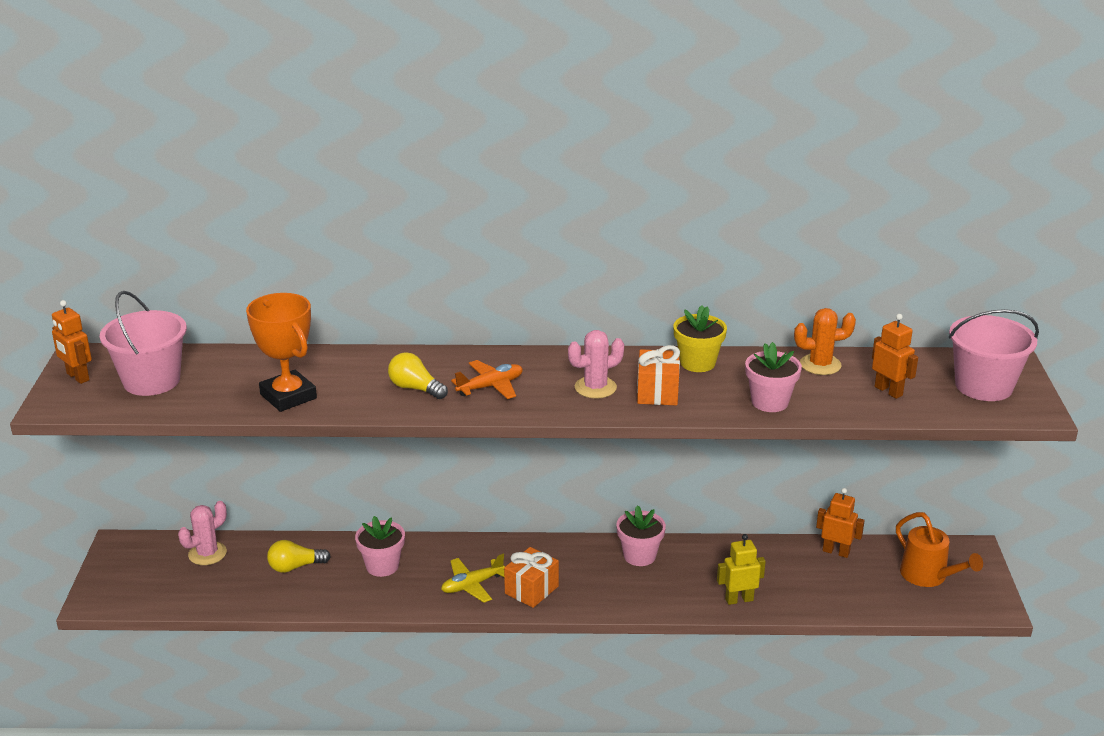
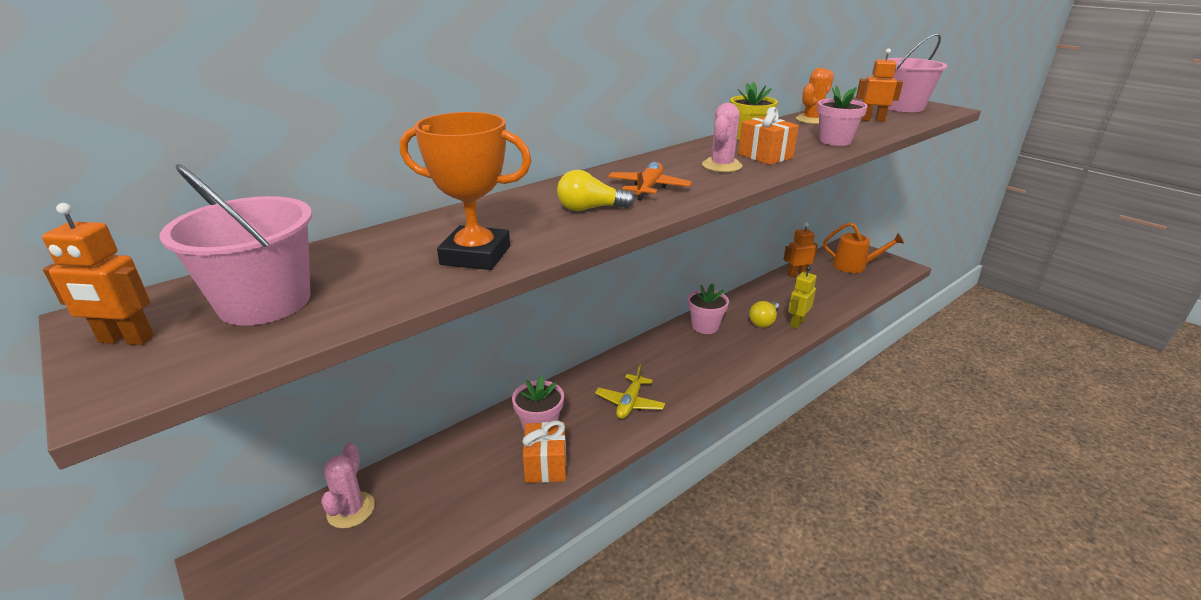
camera: 40 degrees left, 0 degrees up
yellow light bulb [267,540,331,573] -> yellow light bulb moved to [749,301,779,328]
orange gift [504,547,559,608] -> orange gift moved to [522,420,566,483]

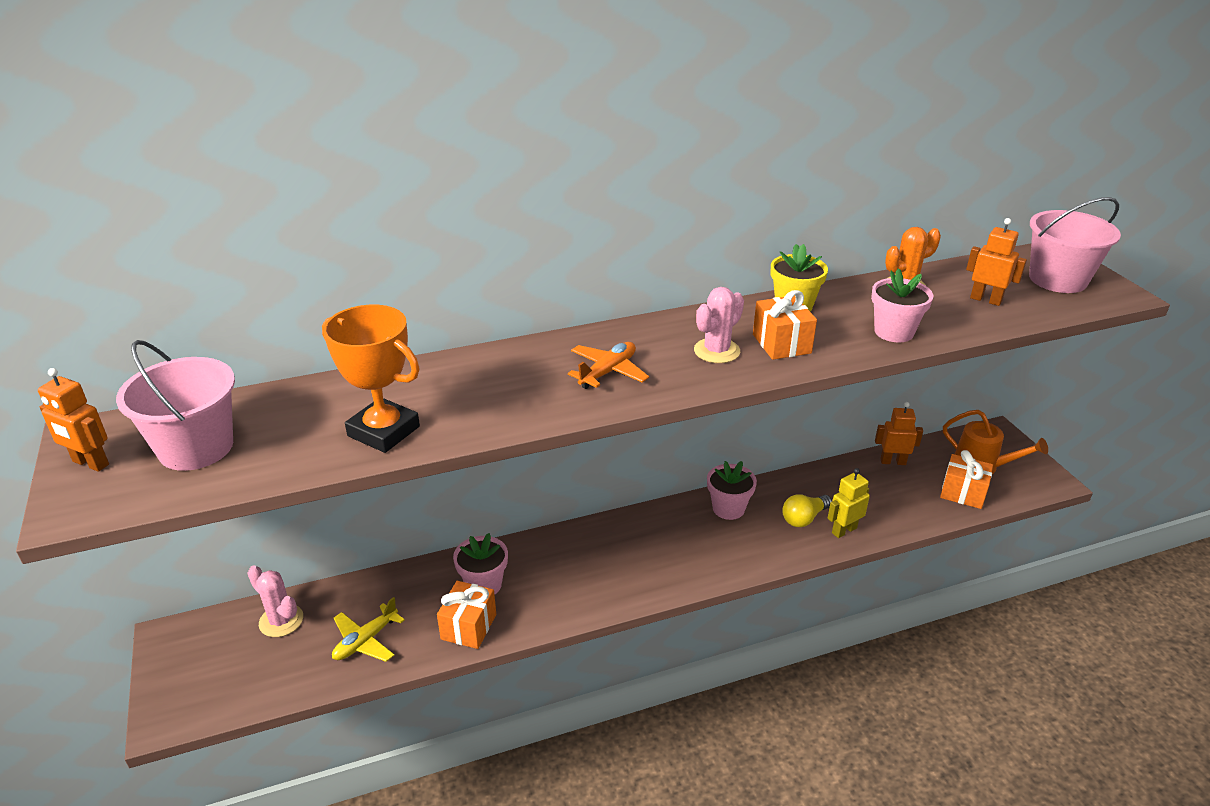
camera: 20 degrees right, 5 degrees up
pink cactus [321,443,375,529] -> pink cactus turned 75 degrees counterclockwise [247,566,303,637]
yellow light bulb [557,170,635,211] -> none
yellow plane [595,364,665,419] -> yellow plane moved to [332,597,405,662]
none -> orange gift [940,450,993,509]

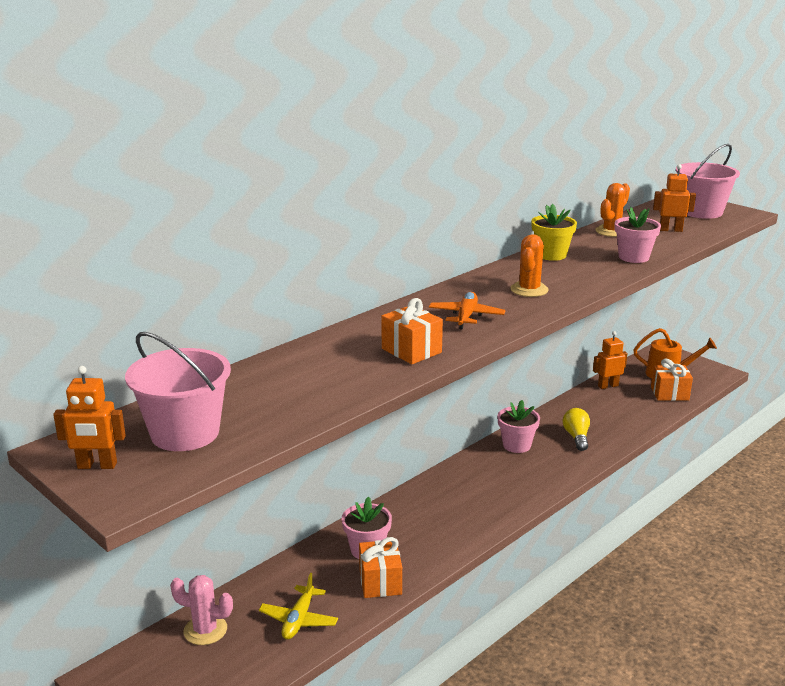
camera: 25 degrees left, 10 degrees down
orange trophy [322,305,420,453] -> none
pink cactus [694,287,744,363] -> orange cactus [511,234,548,297]
orange gift [753,290,817,360] -> orange gift moved to [381,298,443,364]
yellow light bulb [782,494,832,527] -> yellow light bulb turned 150 degrees clockwise [563,408,590,451]
yellow robot [828,468,870,538] -> none

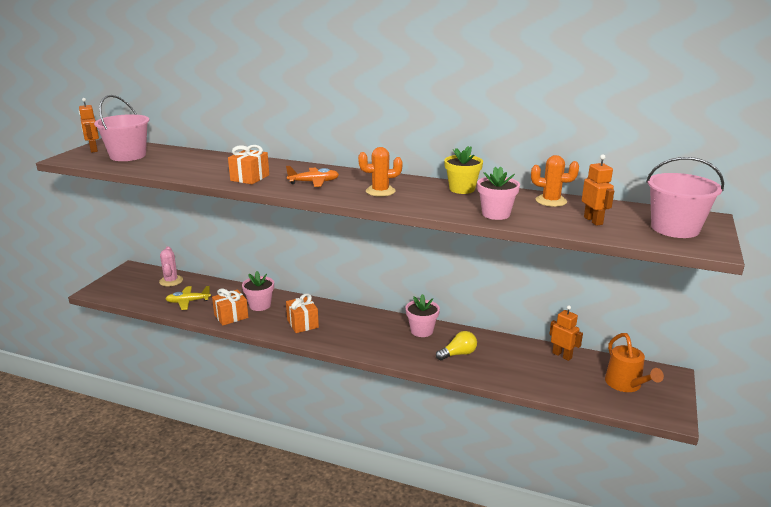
camera: 65 degrees right, 0 degrees up
orange gift [651,358,693,401] -> orange gift moved to [286,293,319,333]

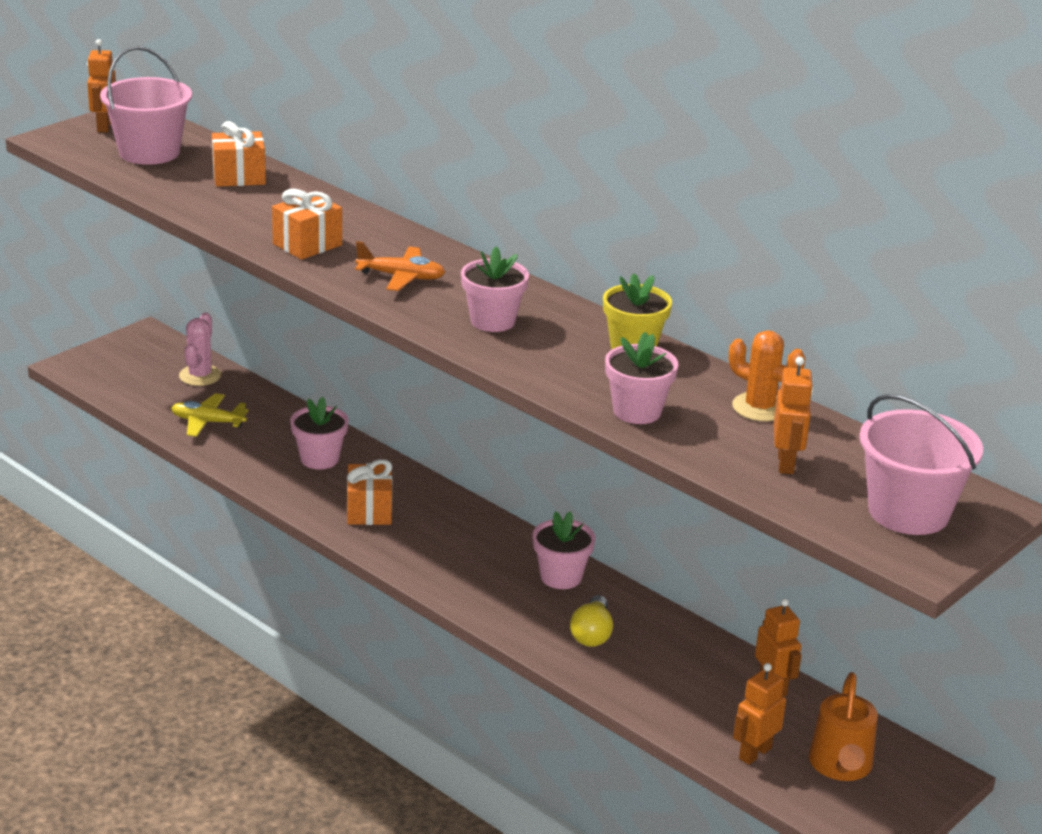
camera: 20 degrees right, 5 degrees up
orange gift [212,288,248,325] -> orange gift moved to [212,121,266,187]
orange cactus [358,147,403,197] -> pink flower pot [461,247,529,332]
yellow light bulb [436,331,477,360] -> yellow light bulb turned 105 degrees clockwise [570,595,613,647]
none -> orange robot [733,663,786,765]

